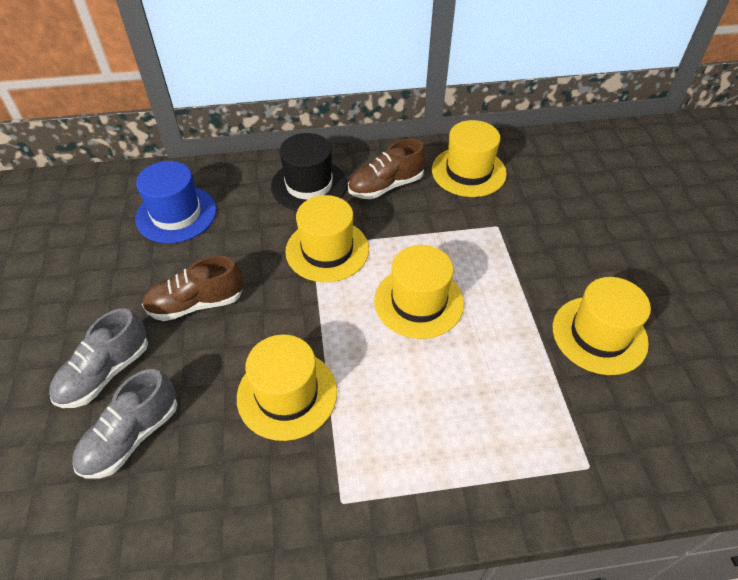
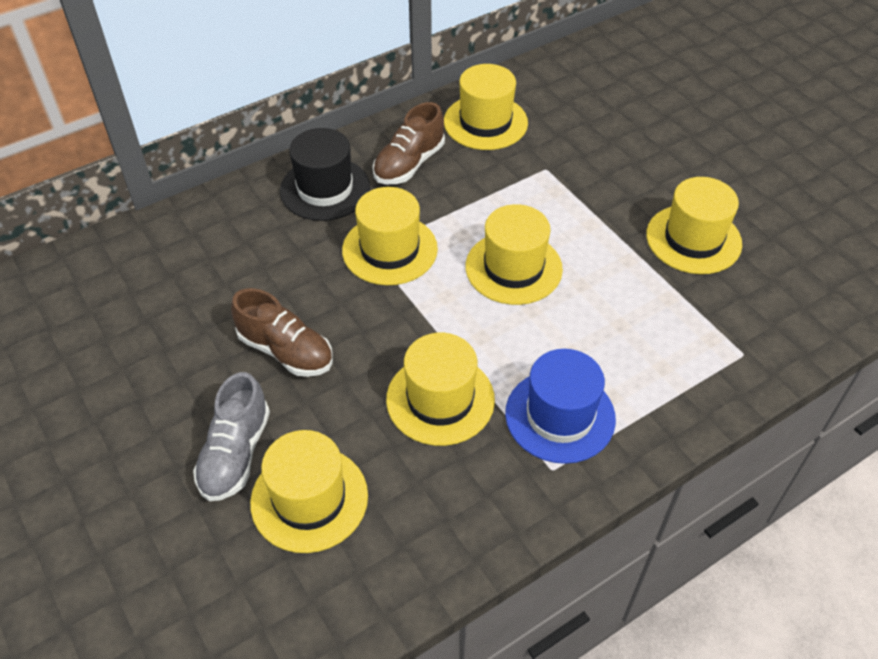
camera: 25 degrees left, 0 degrees up
grey shoe [72,369,177,479] -> yellow hat [250,430,368,553]
blue hat [135,161,217,243] -> blue hat moved to [505,349,616,464]
brown shoe [142,256,244,321] -> brown shoe turned 105 degrees counterclockwise [231,288,333,377]

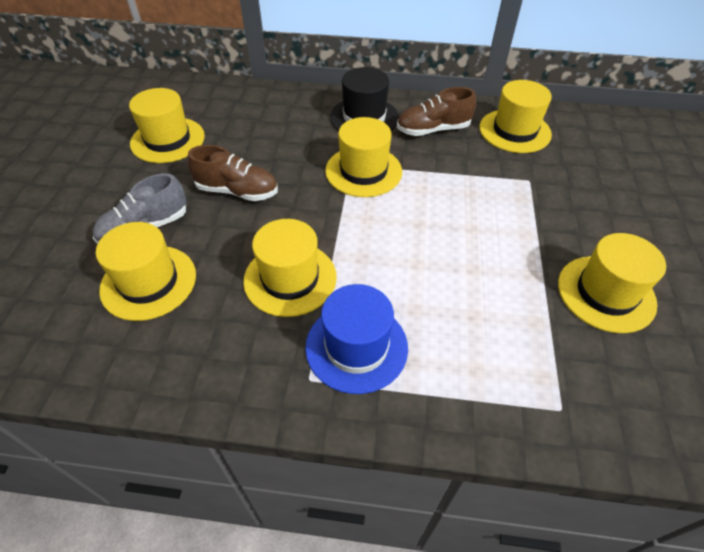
camera: 40 degrees right, 0 degrees up
brown shoe [231,288,333,377] -> brown shoe turned 60 degrees counterclockwise [187,145,278,201]
yellow hat [465,204,563,305] -> yellow hat moved to [129,88,205,163]

